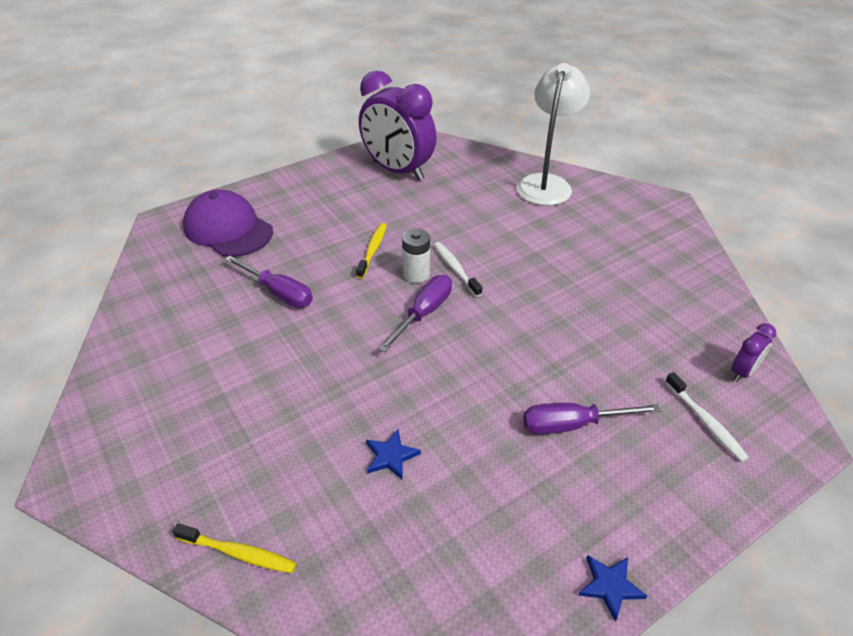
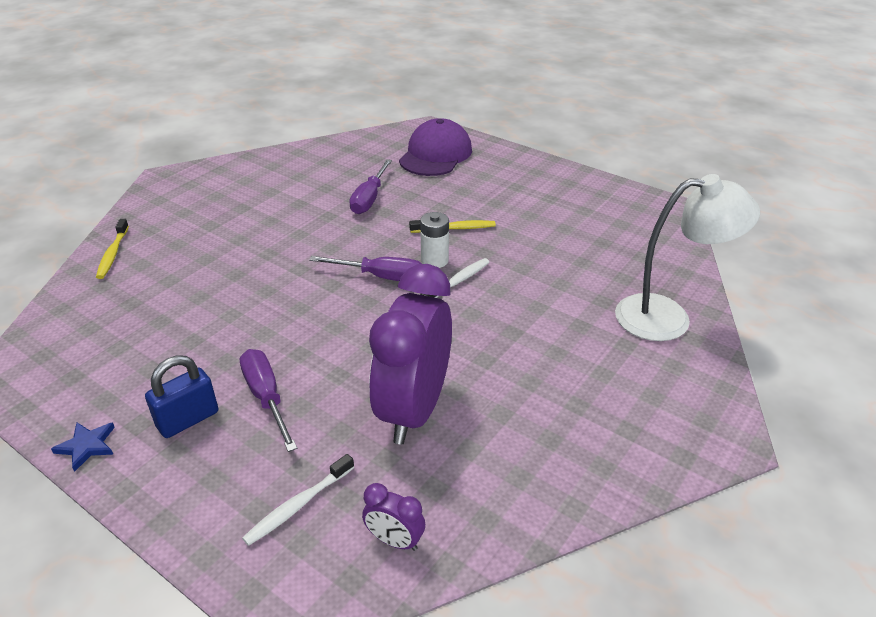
camera: 70 degrees right, 5 degrees down
purple clock [359,71,437,181] -> purple clock moved to [369,264,452,445]
blue star [366,429,421,480] -> none
none -> blue padlock [145,355,219,438]

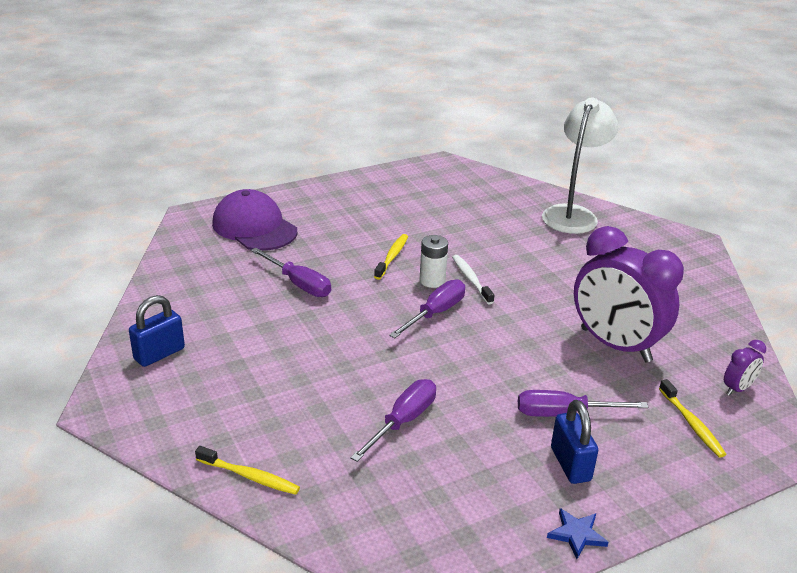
camera: 65 degrees left, 5 degrees down
white toothbrush [242,454,354,546] -> yellow toothbrush [659,379,726,458]
none -> blue padlock [129,295,185,367]
none -> purple screwdriver [350,379,436,462]

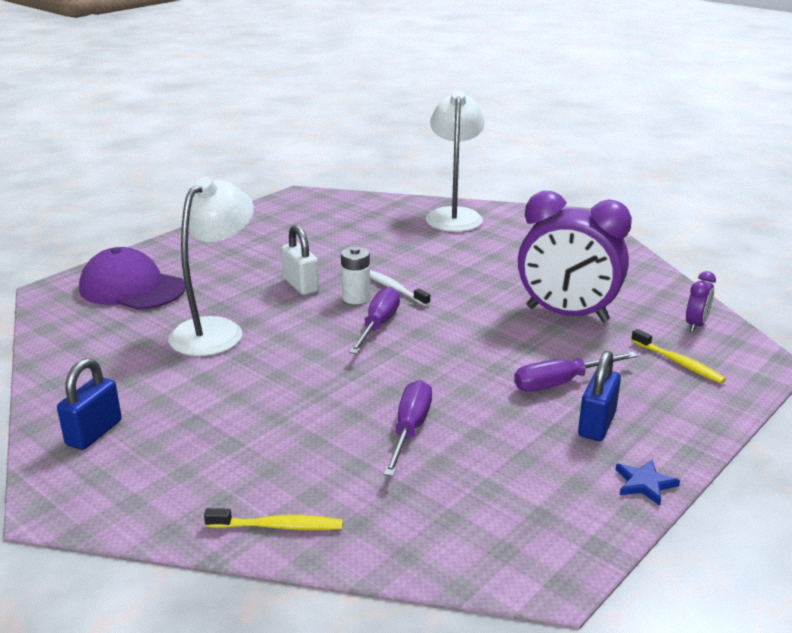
camera: 20 degrees left, 5 degrees down
purple screwdriver [251,248,331,297] -> white lamp [168,177,254,356]
yellow toothbrush [374,234,408,280] -> white padlock [281,225,319,295]
blue padlock [551,400,598,484] -> blue padlock turned 60 degrees clockwise [578,351,621,441]

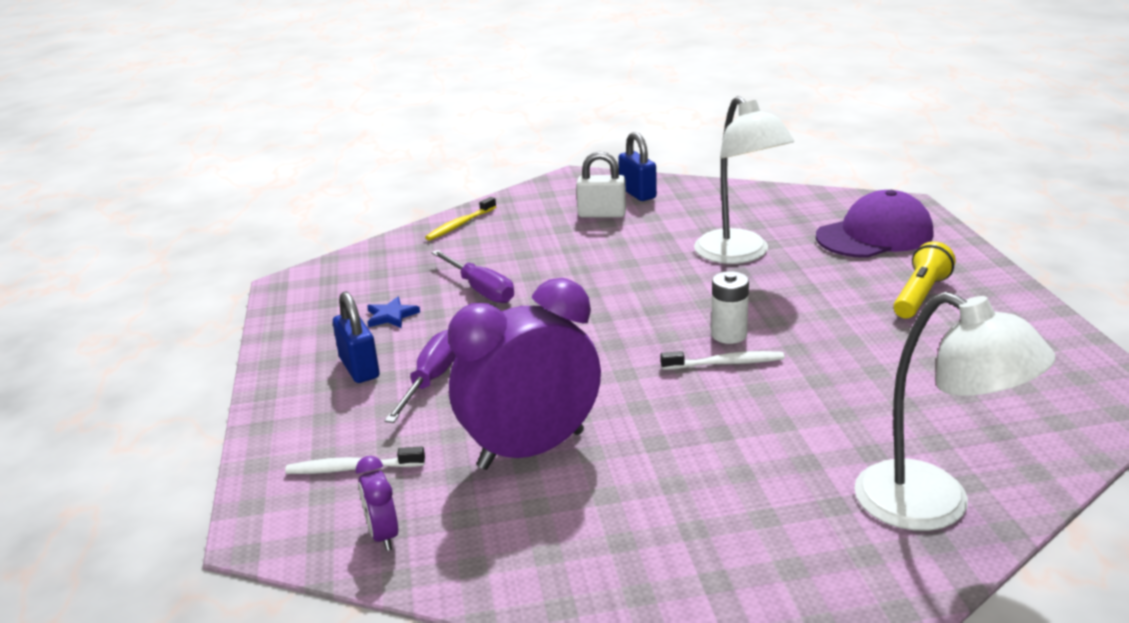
camera: 130 degrees right, 0 degrees up
white padlock [281,225,319,295] -> white padlock moved to [576,151,626,217]
purple screwdriver [349,286,400,354] -> none
blue star [615,459,680,506] -> blue star moved to [367,297,420,328]
yellow toothbrush [631,329,726,384] -> white toothbrush [285,447,425,474]
none -> yellow flashlight [893,241,956,318]

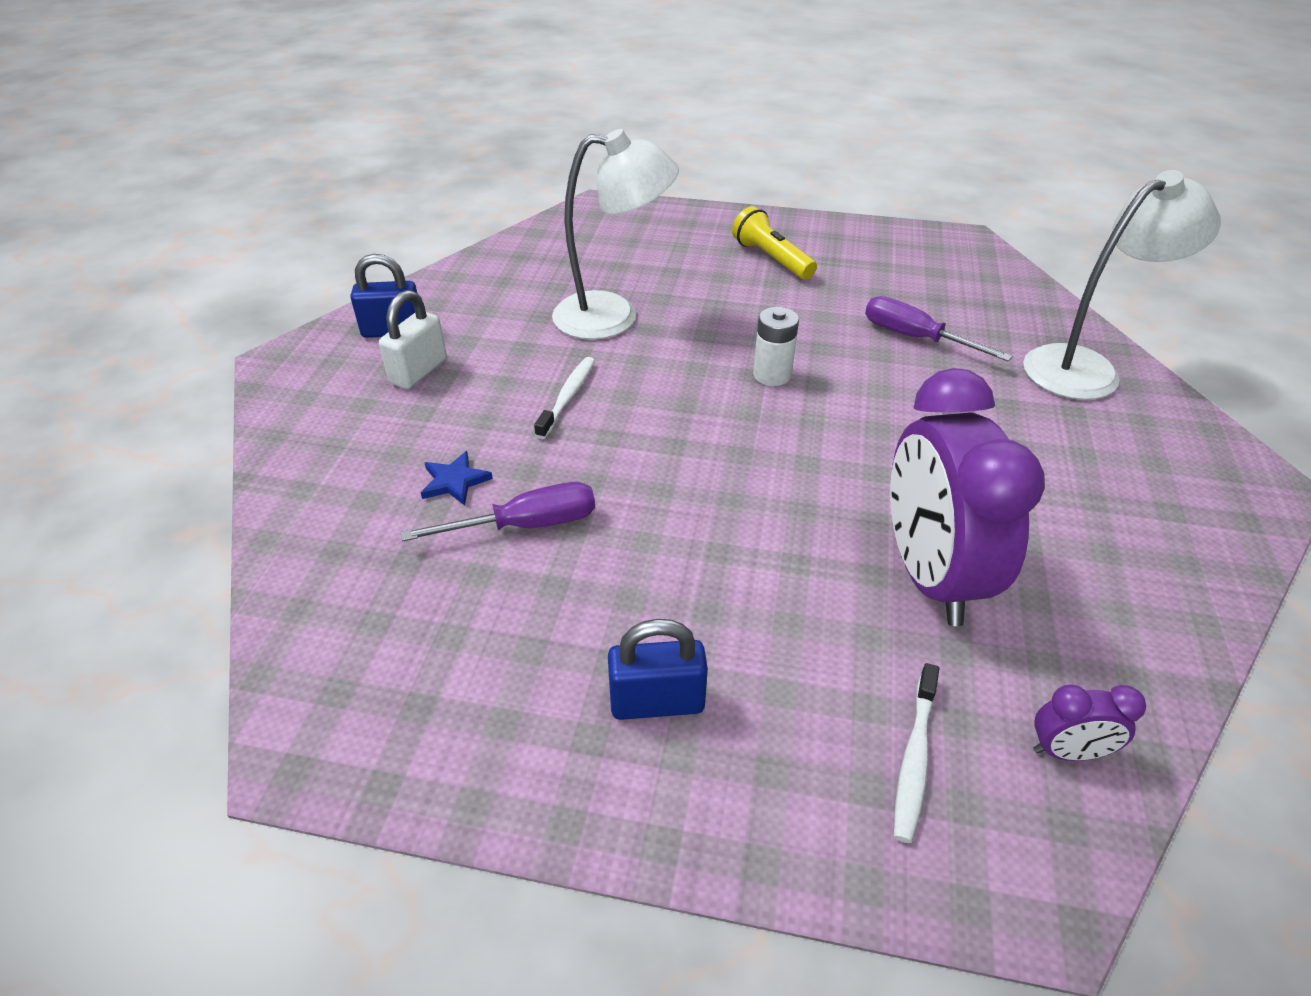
camera: 70 degrees left, 15 degrees up
blue star [367,297,420,328] -> blue star moved to [421,451,493,506]
purple screwdriver [384,330,456,423] -> purple screwdriver moved to [865,296,1013,362]
yellow toothbrush [425,197,496,241] -> none
white toothbrush [661,351,785,370] -> white toothbrush moved to [534,357,595,439]
purple cap [816,190,934,258] -> none

